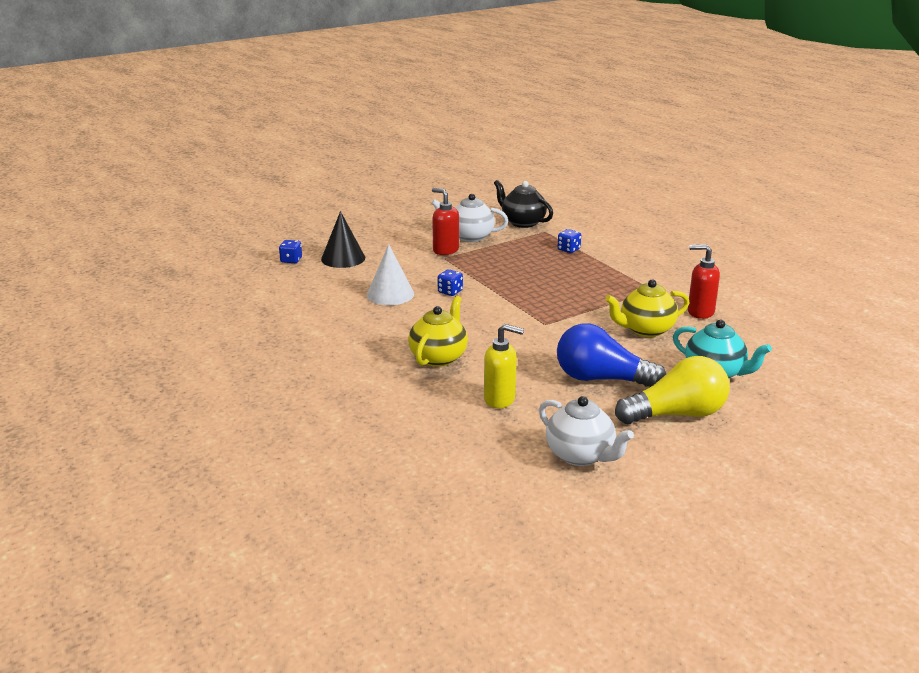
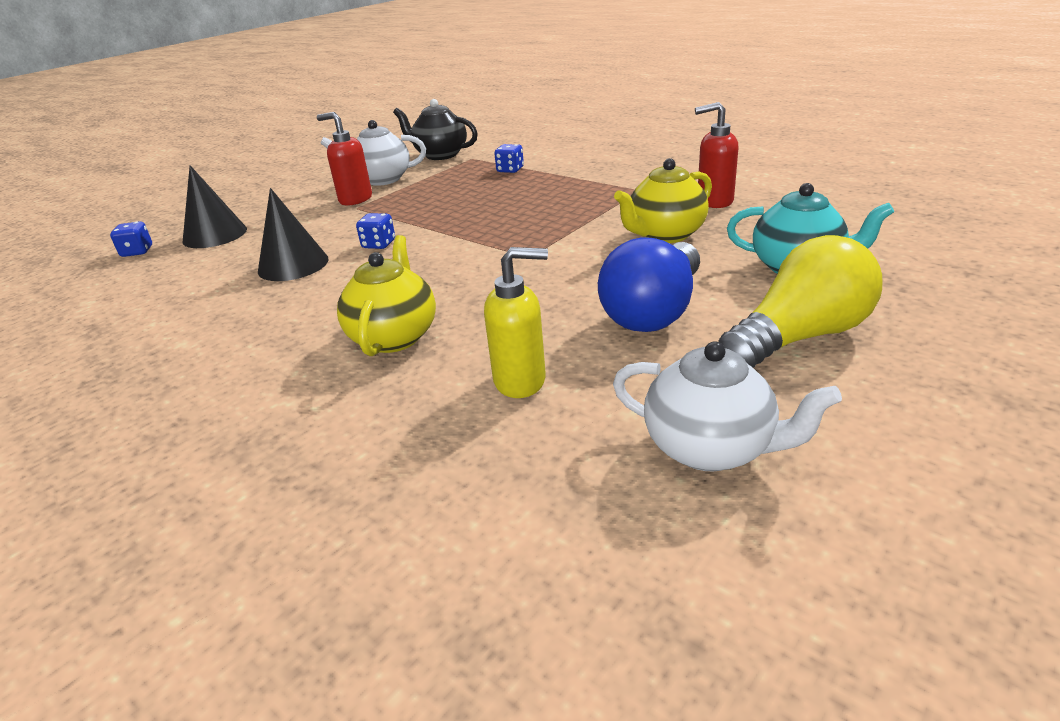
camera: 15 degrees left, 5 degrees up
white cone [367,244,414,305] -> black cone [258,188,329,281]
blue light bulb [557,323,666,387] -> blue light bulb turned 60 degrees counterclockwise [598,237,700,332]

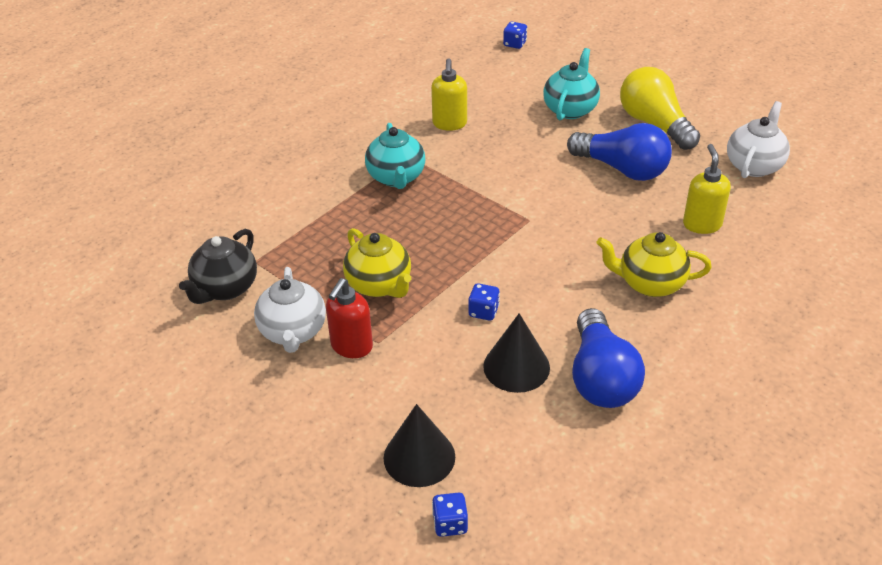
camera: 90 degrees left, 10 degrees up
blue dice [494,144,524,173] -> blue dice moved to [503,22,527,49]
yellow teapot [614,158,712,243] -> yellow teapot moved to [343,228,411,298]
red soap dispenser [695,102,739,208] -> yellow soap dispenser [431,58,467,131]
none -> turquoise teapot [365,123,425,189]
none -> blue light bulb [572,308,645,408]

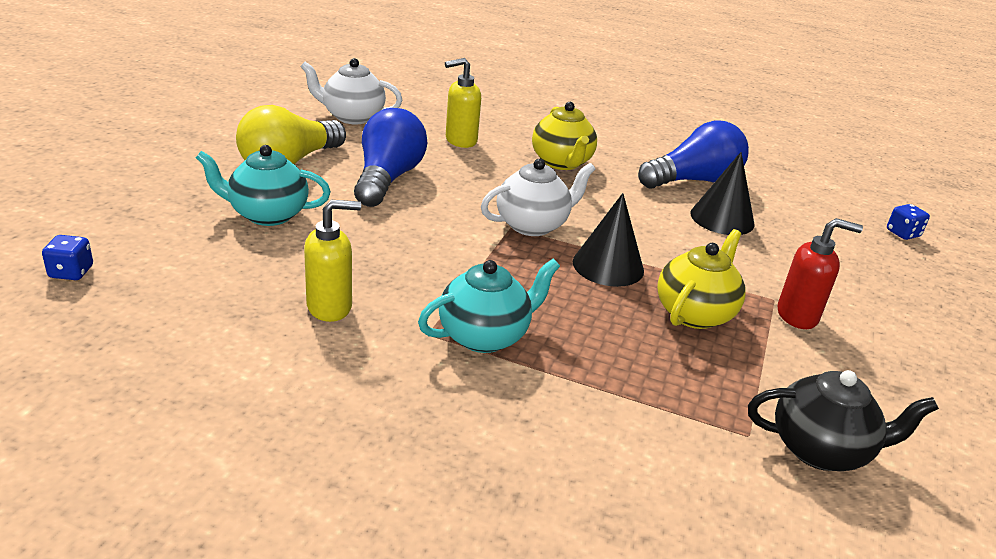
camera: 115 degrees left, 10 degrees down
white teapot [254,267,326,353] -> white teapot moved to [481,159,595,236]
black cone [384,404,455,487] -> black cone moved to [573,193,644,287]
blue dice [468,283,500,321] -> none

